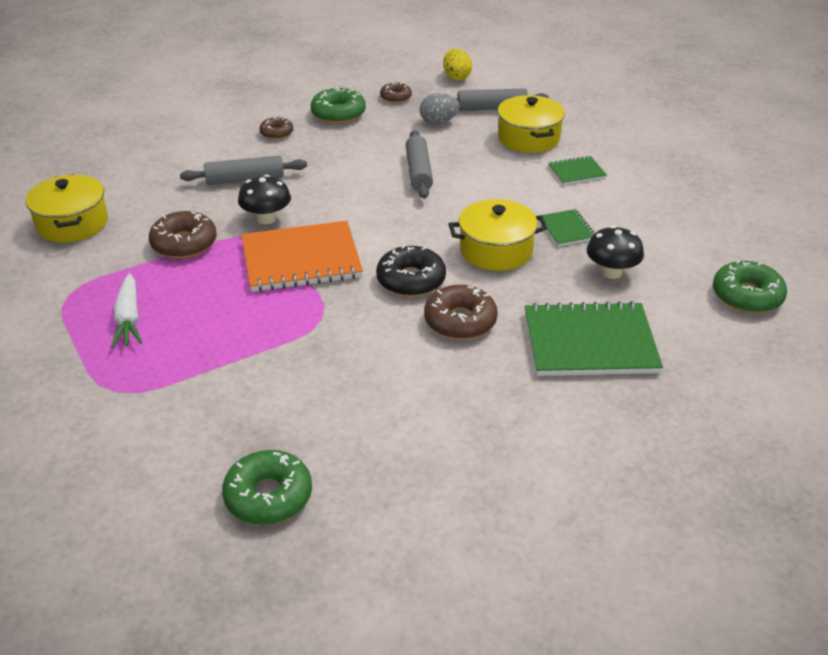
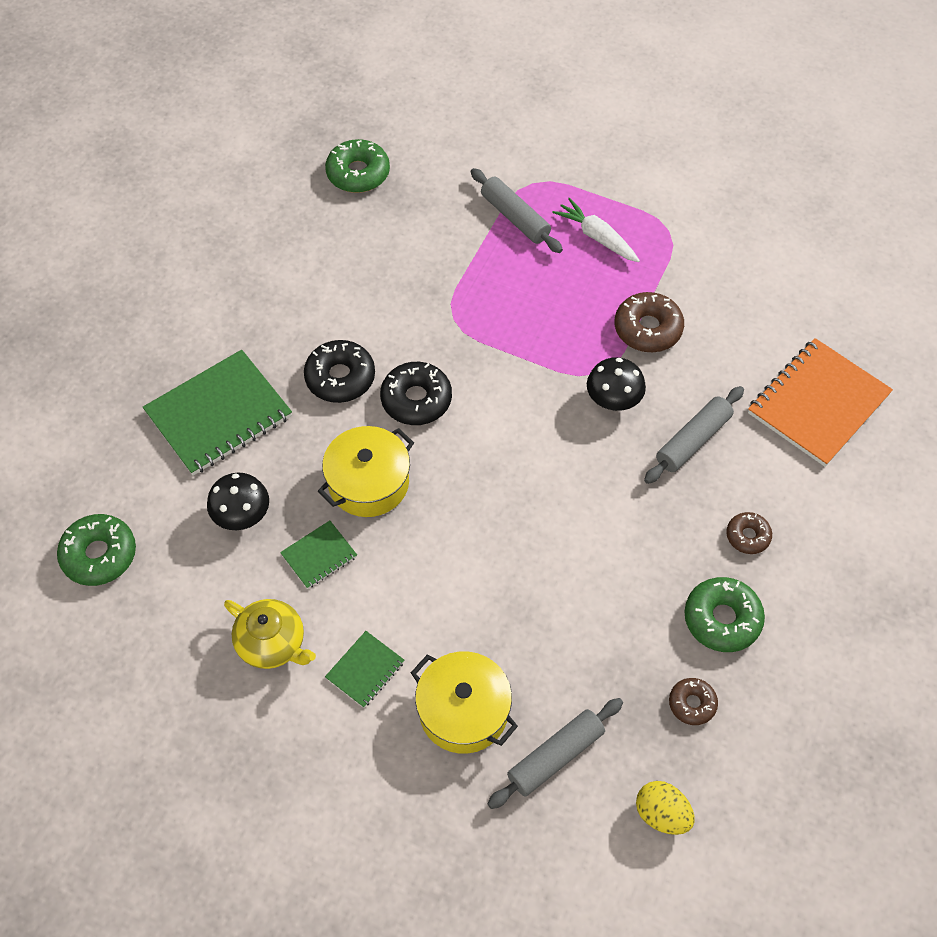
camera: 145 degrees right, 20 degrees up
yellow pot [25,174,108,242] -> none
orange notebook [241,221,363,292] -> orange notebook moved to [748,338,893,467]
grey rolling pin [406,130,433,199] -> grey rolling pin moved to [471,168,563,253]
grey egg [420,93,460,124] -> none
brown donut [424,285,498,340] -> black donut [304,340,375,403]
green notebook [539,209,595,246] -> green notebook turned 75 degrees counterclockwise [280,520,357,589]
none -> yellow teapot [224,599,316,669]

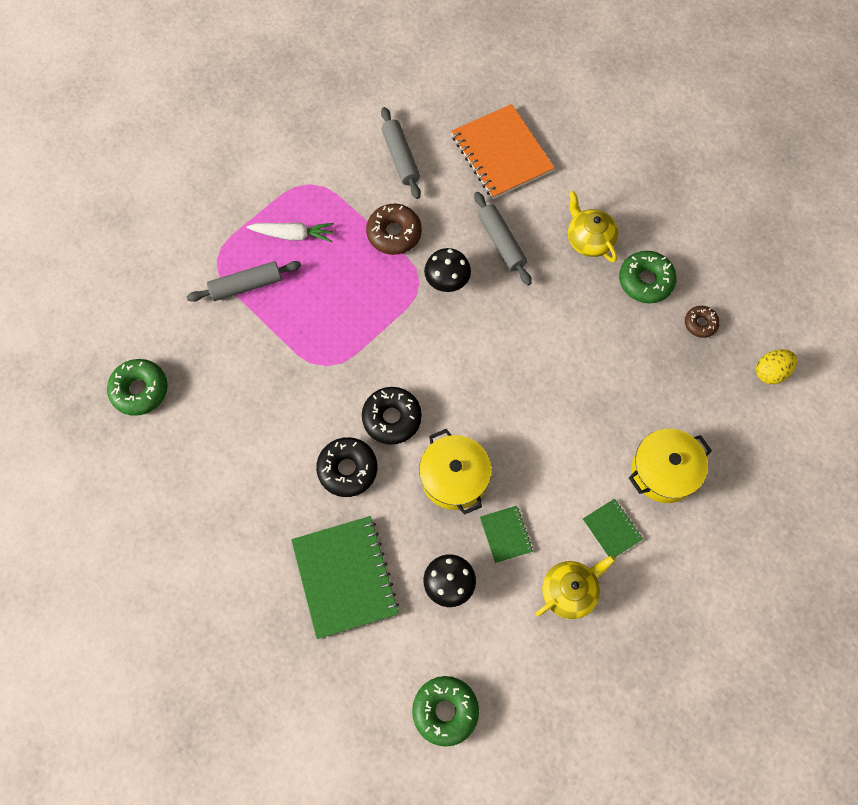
camera: 70 degrees left, 10 degrees up
grey rolling pin [487,698,623,809] -> grey rolling pin moved to [381,107,421,199]
white carrot [552,198,640,262] -> white carrot turned 150 degrees counterclockwise [247,222,334,243]
brown donut [726,512,772,554] -> yellow teapot [568,191,618,262]

